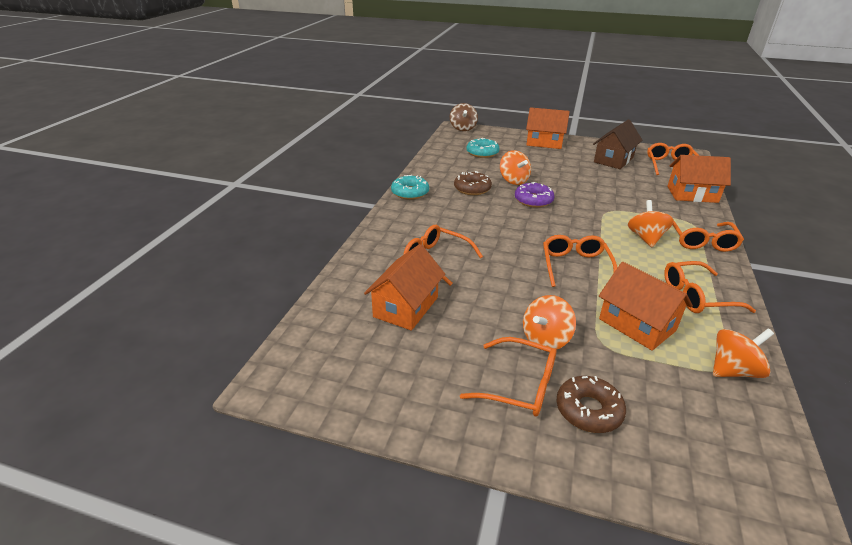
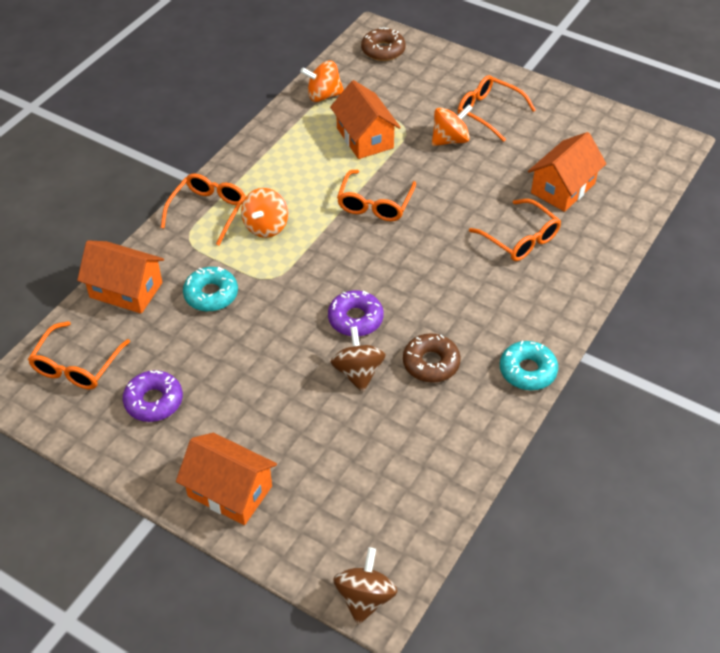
camera: 165 degrees left, 15 degrees up
turquoise donut [466,138,499,158] -> turquoise donut moved to [183,267,238,312]
orange spinning top [500,150,531,185] -> brown spinning top [331,326,386,392]
brown donut [557,376,626,433] -> brown donut moved to [361,28,406,61]
brown house [593,119,642,169] -> purple donut [123,370,183,422]
orange glasses [664,261,756,313] -> none

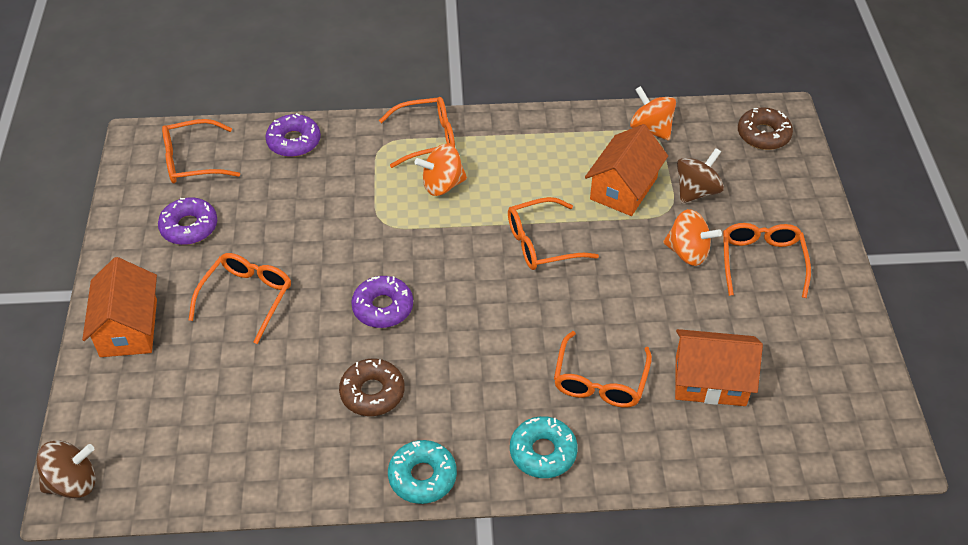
camera: 55 degrees right, 0 degrees up
orange house [77,240,164,314] -> purple donut [265,113,321,157]
turquoise donut [183,267,238,312] -> turquoise donut moved to [510,416,578,478]
brown spinning top [331,326,386,392] -> brown spinning top moved to [677,148,724,203]
none -> orange glasses [189,253,291,344]

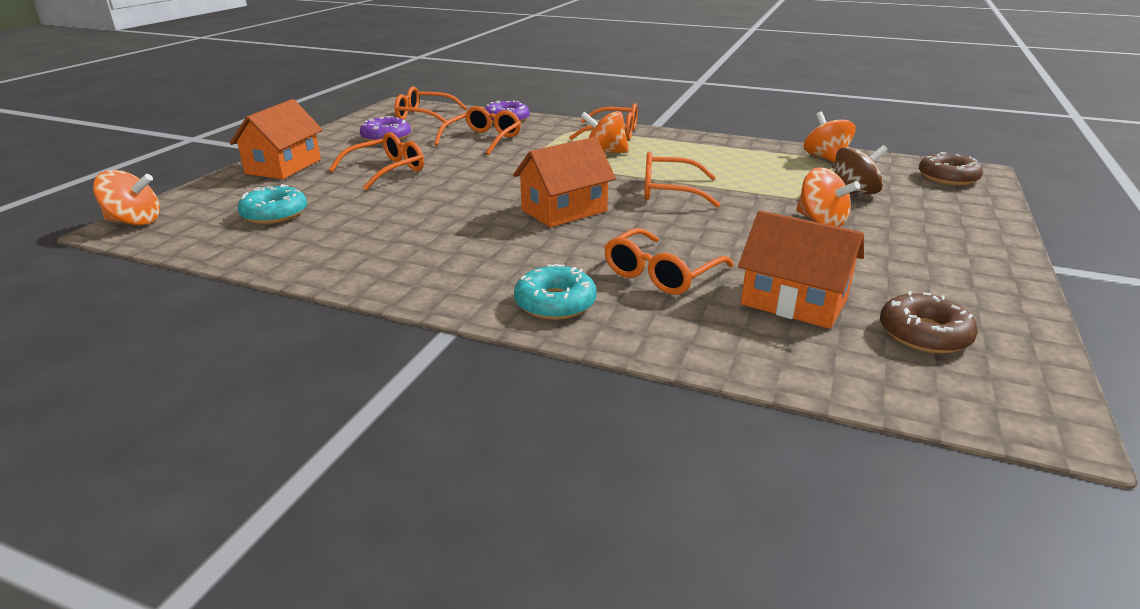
camera: 25 degrees right, 20 degrees down
brown spinning top [37,440,96,498] -> orange spinning top [93,170,160,225]
brown donut [339,358,405,416] -> brown donut moved to [880,291,978,354]
purple donut [351,276,413,328] -> none
turquoise donut [388,440,457,504] -> turquoise donut moved to [237,184,307,224]
orange house [585,124,668,216] -> orange house moved to [513,137,616,227]
orange glasses [723,223,811,298] -> orange glasses moved to [434,106,521,155]

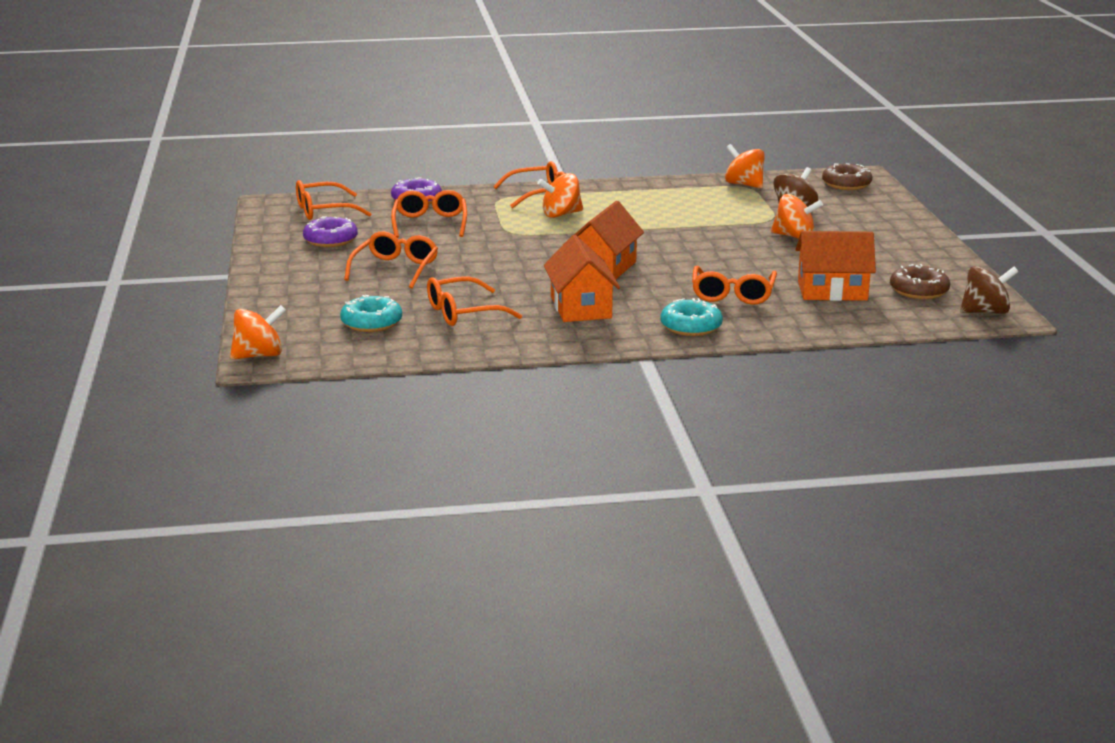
camera: 30 degrees left, 5 degrees down
orange house [230,99,323,179] -> orange house moved to [544,235,620,322]
orange glasses [644,152,721,208] -> orange glasses moved to [427,277,522,326]
none -> brown spinning top [960,266,1018,314]

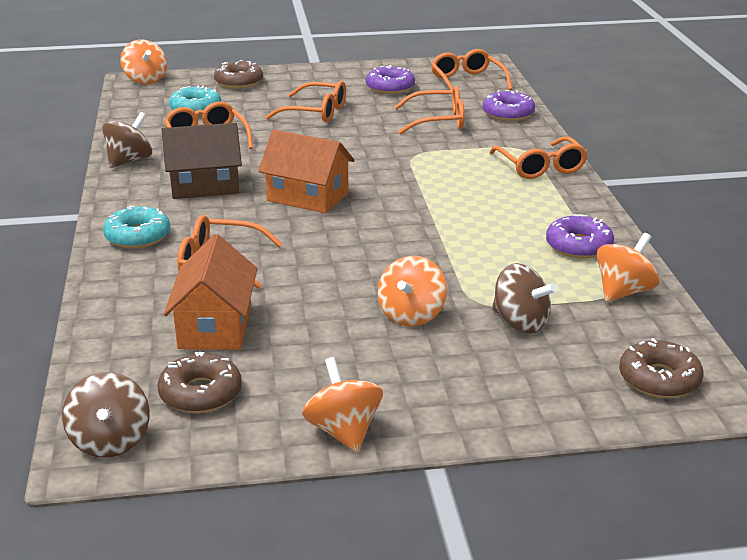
camera: 90 degrees right, 5 degrees up
orange spinning top [537,173,583,218] -> orange spinning top moved to [302,357,383,452]
orange house [544,235,620,322] -> brown house [161,123,242,199]
none -> brown spinning top [102,112,152,168]
none -> brown donut [214,60,263,89]
none -> purple donut [546,214,614,259]

